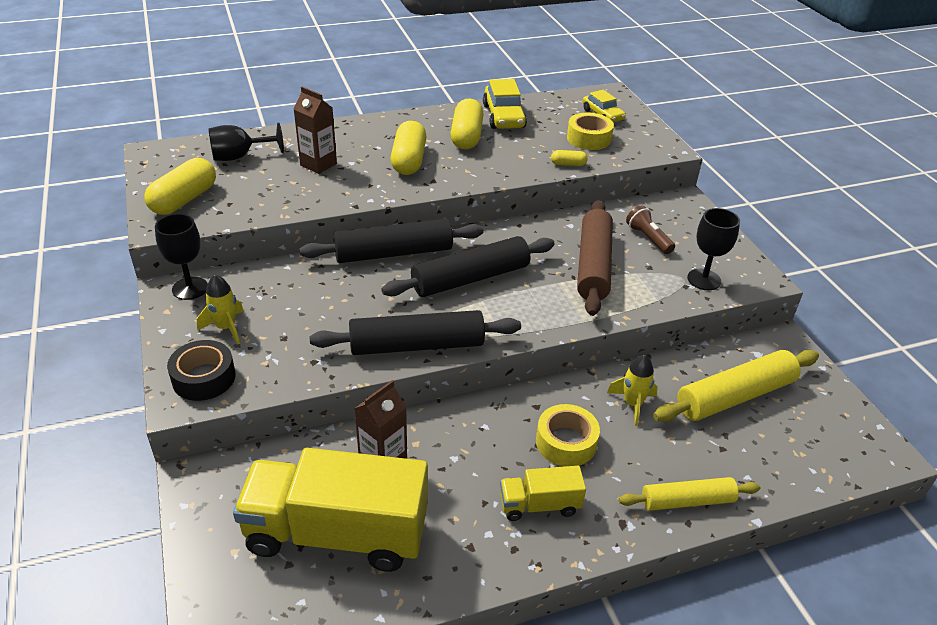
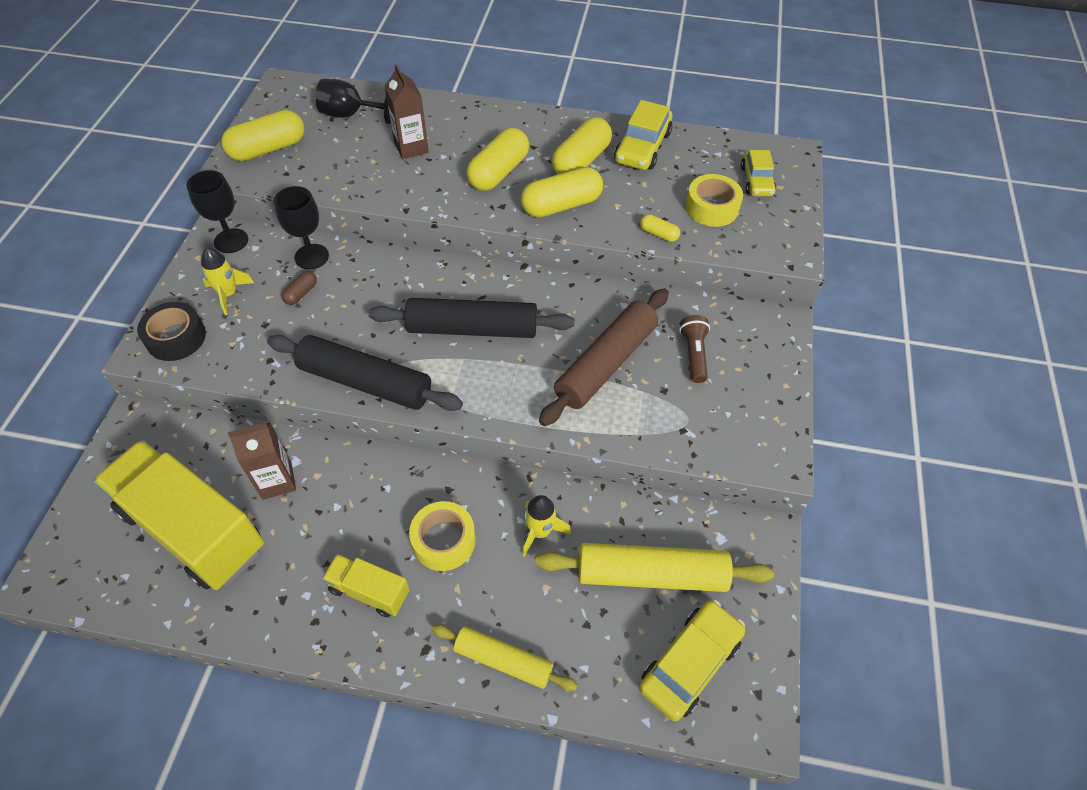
camera: 30 degrees right, 15 degrees up
black rolling pin [300,219,484,263] -> none
black goblet [687,208,740,290] -> black goblet moved to [274,186,329,269]
none -> brown capsule [281,271,317,305]
none -> yellow capsule [521,167,603,218]
none -> yellow car [639,600,745,721]

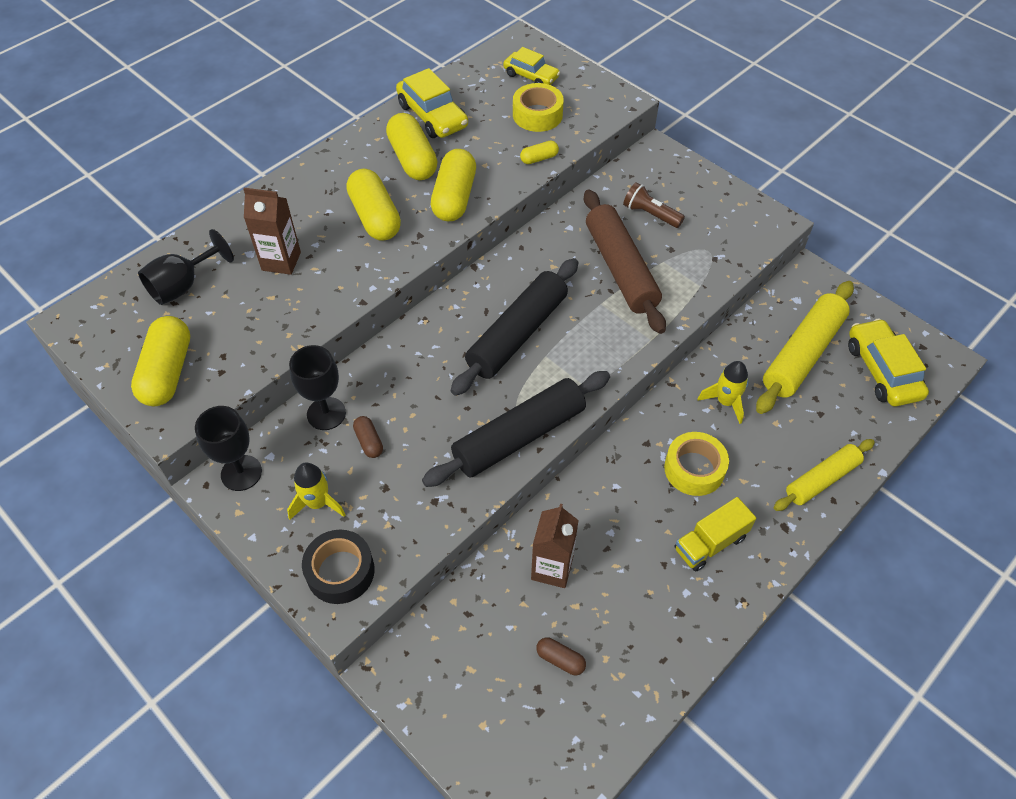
camera: 55 degrees left, 0 degrees up
yellow truck [93,440,264,590] -> brown capsule [536,637,586,675]

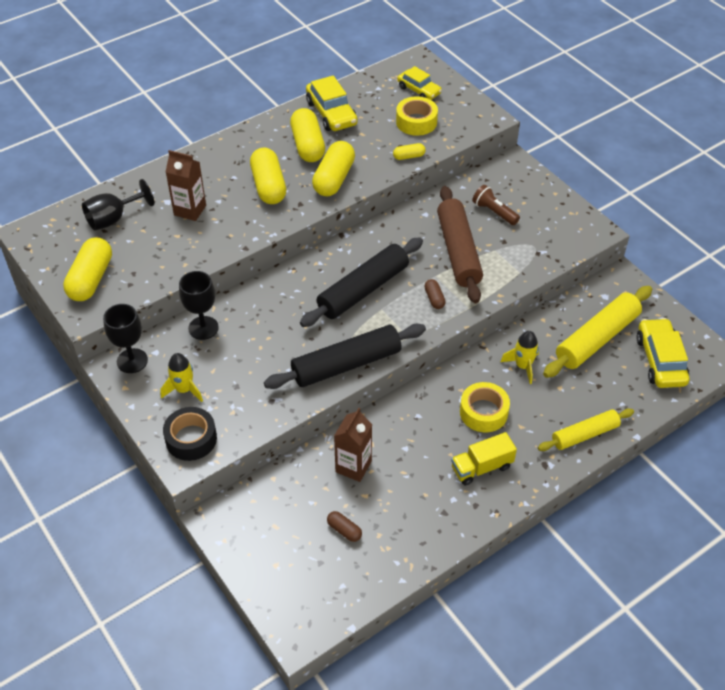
camera: 10 degrees right, 5 degrees down
brown capsule [353,416,383,458] -> brown capsule moved to [424,279,446,309]

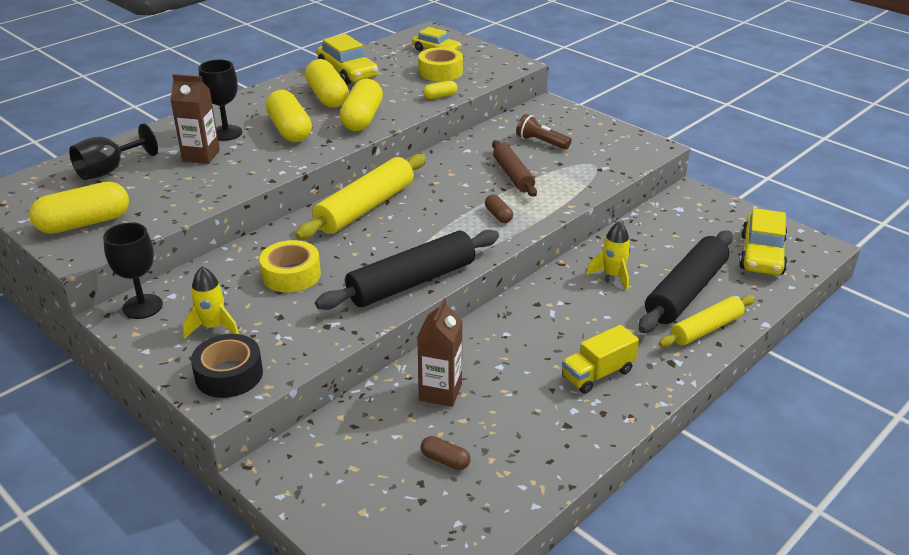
camera: 10 degrees left, 15 degrees down
yellow capsule [63,238,112,301] -> yellow capsule turned 60 degrees clockwise [29,182,129,234]
black goblet [179,271,219,340] -> black goblet moved to [199,59,242,141]
black rolling pin [300,237,423,327] -> black rolling pin moved to [639,230,733,333]
brown rolling pin [437,186,483,303] -> brown rolling pin [492,140,537,197], size x0.62
yellow tape [460,382,510,432] -> yellow tape moved to [260,240,321,293]
yellow rolling pin [543,286,652,378] -> yellow rolling pin moved to [295,154,426,240]
yellow car [636,318,689,388] -> yellow car turned 150 degrees counterclockwise [739,208,788,275]

